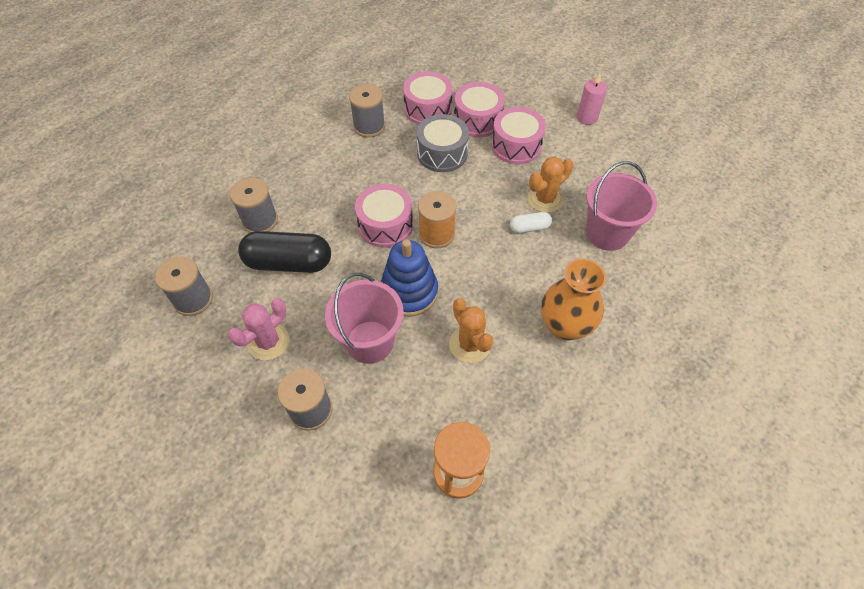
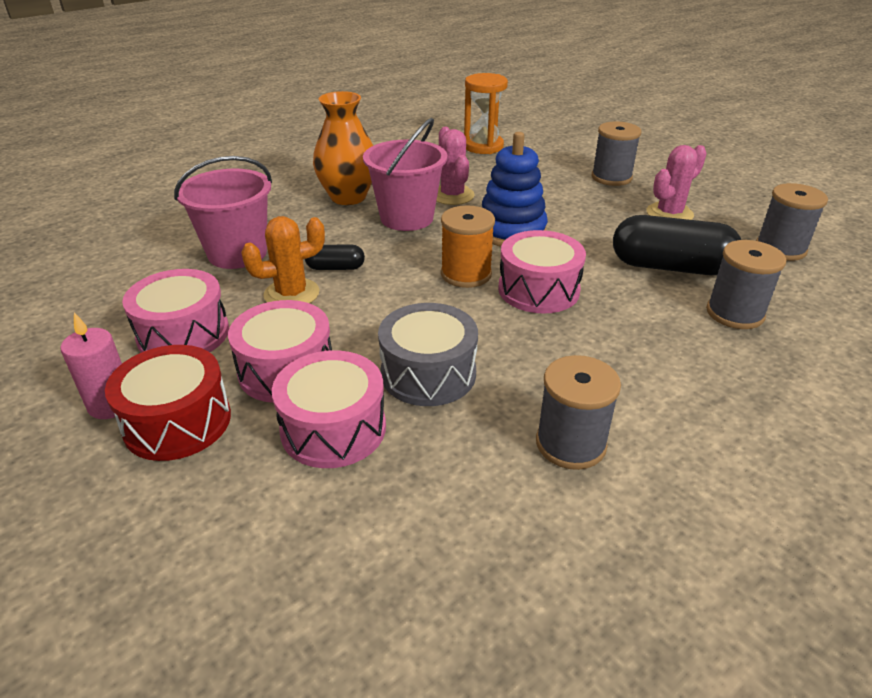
camera: 170 degrees left, 20 degrees down
pink bucket [325,273,404,364] -> pink bucket moved to [363,118,447,231]
pink drum [403,71,453,125] -> pink drum moved to [122,269,229,353]
orange cactus [449,298,493,363] -> pink cactus [436,127,475,205]
white capsule [510,212,552,233] -> black capsule [305,245,365,270]
none -> red drum [105,345,231,461]

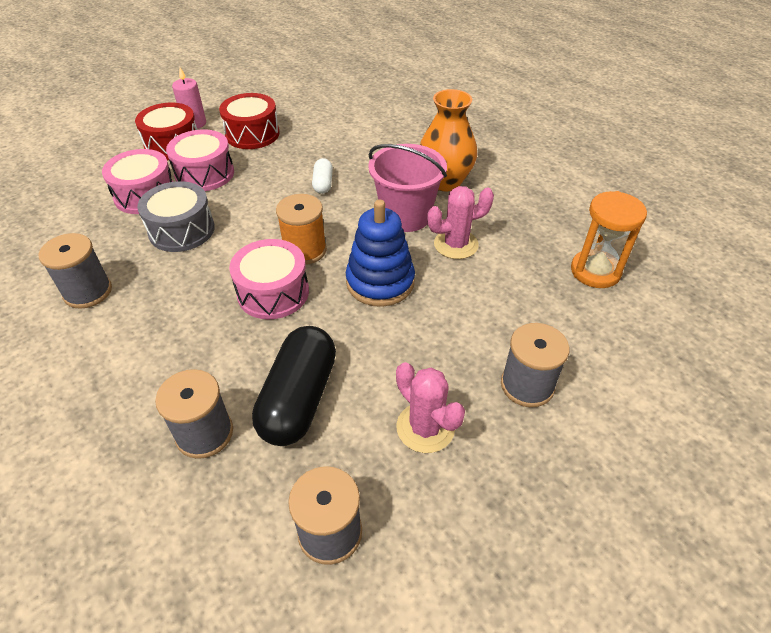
camera: 90 degrees right, 10 degrees up
pink drum [122,269,229,353] -> red drum [219,93,280,149]
pink bucket [174,156,272,269] -> none
orange cactus [241,216,325,303] -> none
black capsule [305,245,365,270] -> white capsule [312,158,333,194]

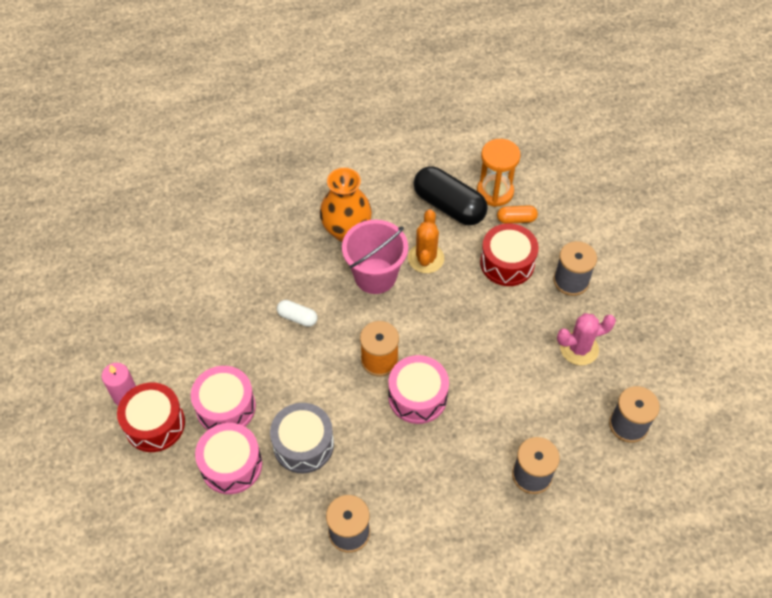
camera: 65 degrees left, 10 degrees up
red drum [219,93,280,149] -> red drum moved to [480,223,539,286]
black capsule [252,326,336,446] -> black capsule moved to [414,166,488,225]
blue stacking toy [346,200,415,307] -> none
pink cactus [427,186,494,259] -> orange cactus [408,209,444,273]
none -> orange capsule [497,205,538,224]

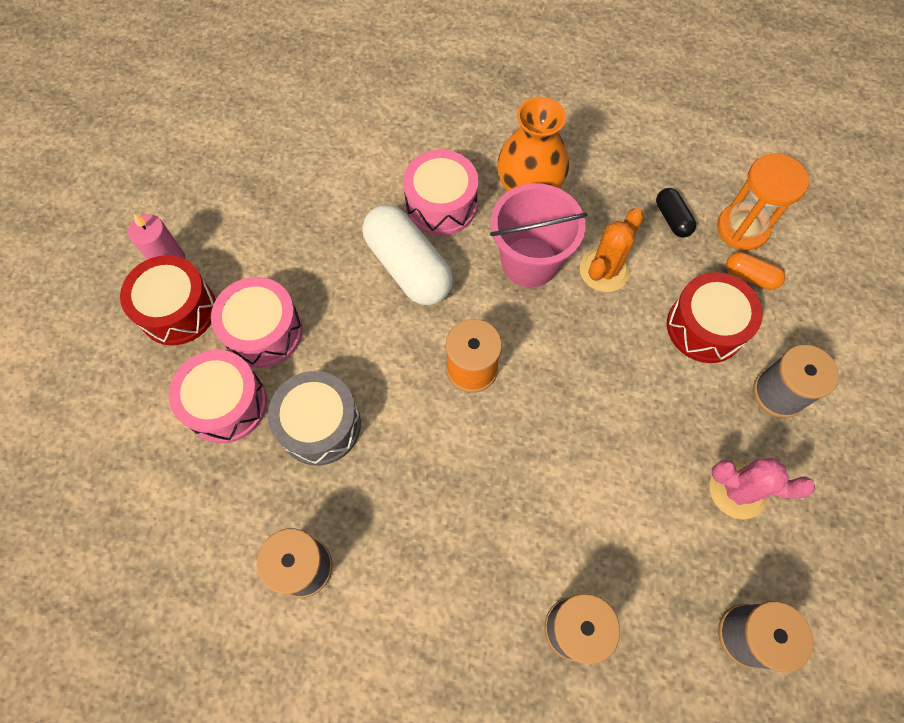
camera: 30 degrees right, 10 degrees up
white capsule [277,300,317,327] -> white capsule [362,205,453,305], size x2.05
pink drum [388,355,449,424] -> pink drum moved to [403,150,479,236]
black capsule [414,166,488,225] -> black capsule [656,188,696,238], size x0.49

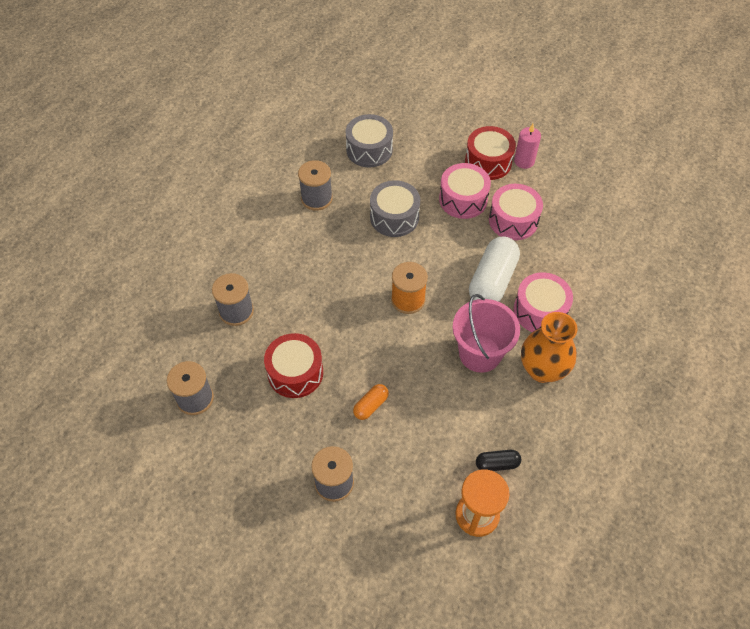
camera: 105 degrees right, 10 degrees down
pink drum [168,350,267,443] -> pink drum moved to [489,184,543,240]
white capsule [362,205,453,305] -> white capsule turned 45 degrees counterclockwise [469,237,520,302]
orange cactus [580,208,644,292] -> none
red drum [667,272,763,363] -> red drum moved to [264,333,323,398]
pink cactus [710,458,815,520] -> none
orange capsule [726,252,785,290] -> orange capsule moved to [353,384,389,420]
none -> grey drum [346,114,393,167]

